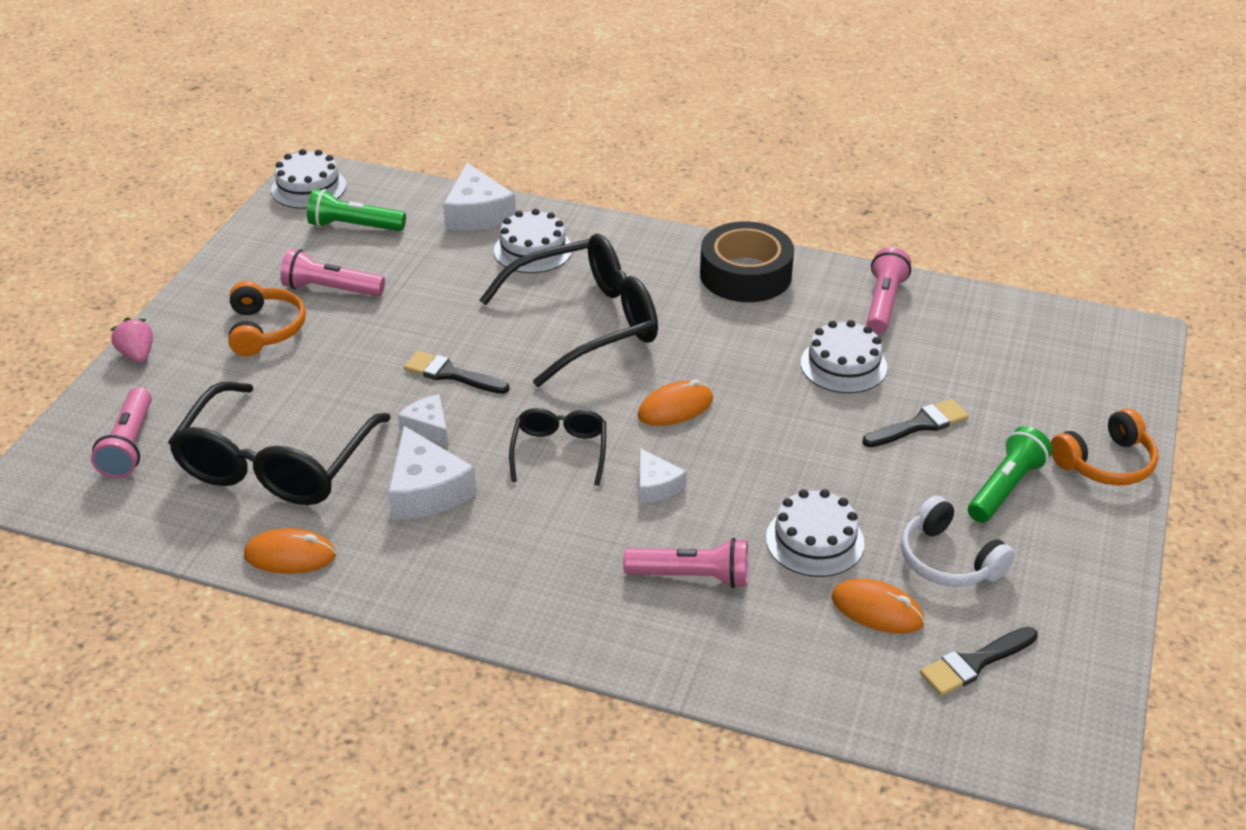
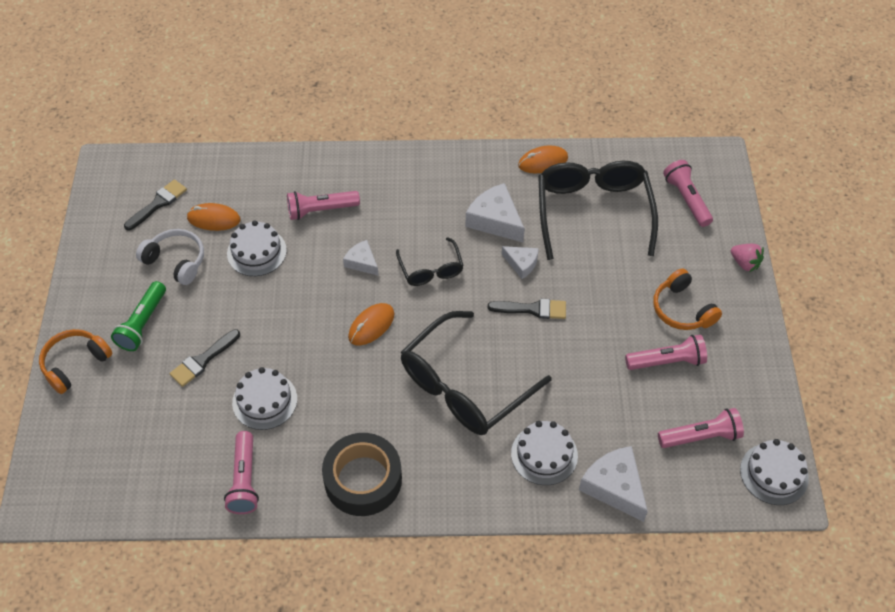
camera: 160 degrees right, 15 degrees up
green flashlight [307,189,406,231] -> pink flashlight [658,408,744,448]

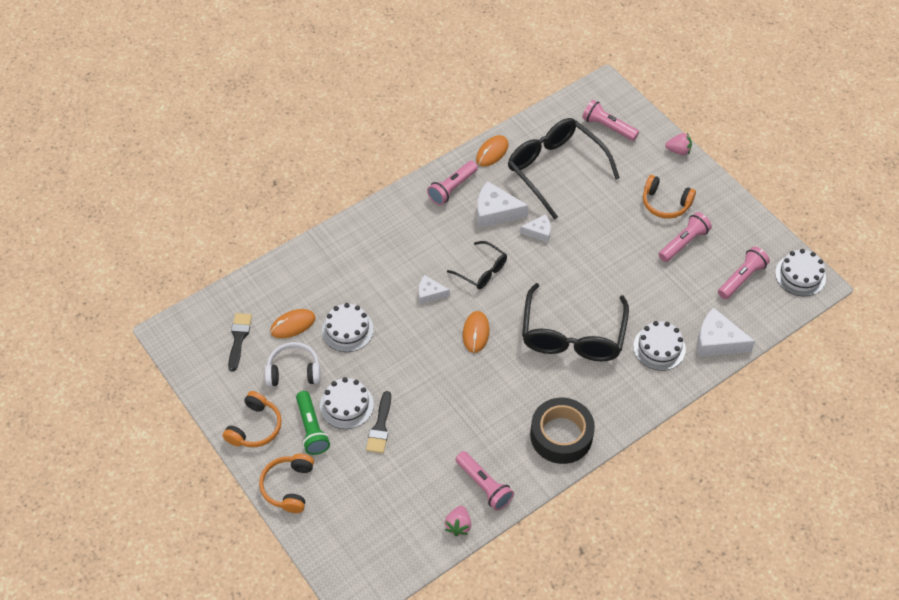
camera: 35 degrees left, 0 degrees up
white cake [232,367,297,430] -> white cake moved to [320,377,374,429]
pink flashlight [287,191,360,220] -> pink flashlight moved to [427,161,478,205]
black brush [488,299,566,319] -> none
none -> orange headphones [223,391,282,447]
none -> pink strawberry [445,506,471,536]

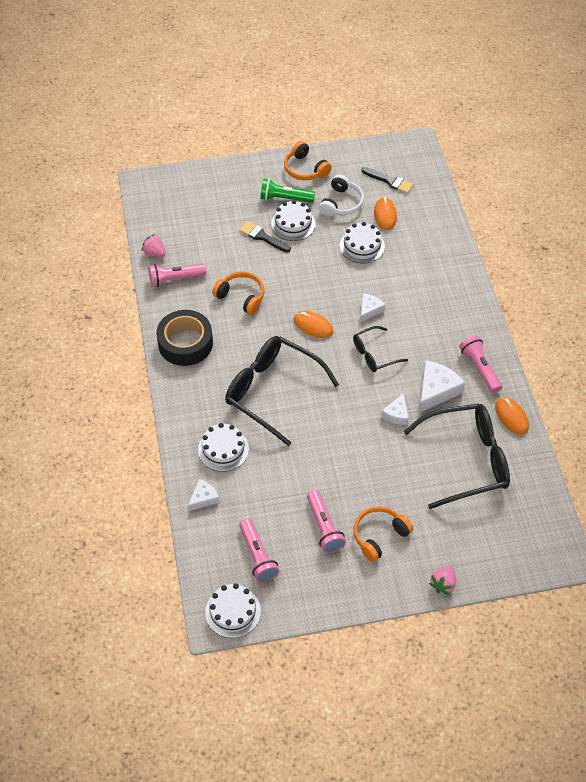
camera: 115 degrees right, 0 degrees up
orange headphones [259,454,314,513] -> orange headphones moved to [212,272,265,315]
pink flashlight [582,100,639,141] -> none
white cheese [697,308,755,357] -> white cheese [188,479,220,511], size x0.59

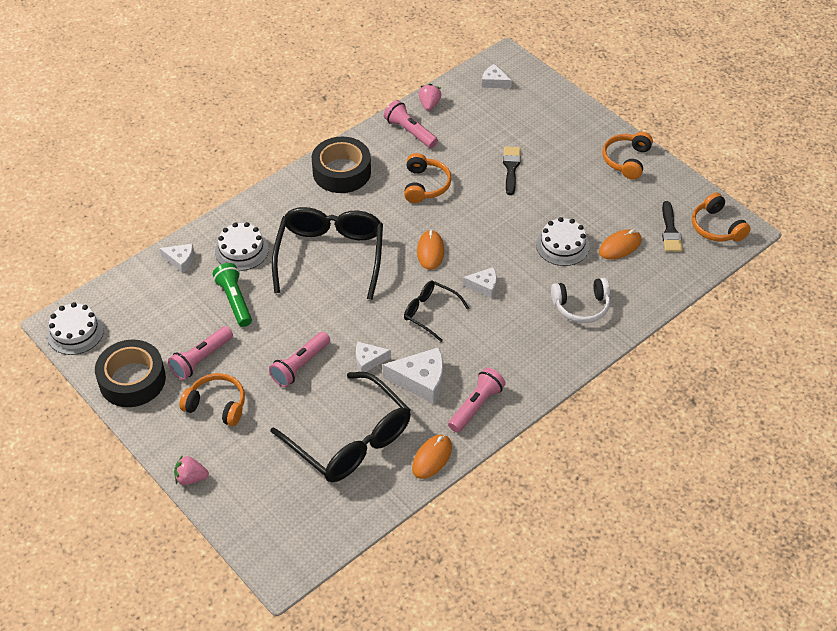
camera: 60 degrees right, 5 degrees down
pink flashlight [239,519,279,582] -> pink flashlight moved to [269,332,330,387]
green flashlight [260,179,315,203] -> green flashlight moved to [213,263,252,327]
white cake [271,200,316,241] -> none
white headphones [319,174,364,216] -> white headphones moved to [551,278,610,323]
none -> black tape [95,339,166,407]
none -> white cheese [482,64,512,88]
none -> orange headphones [692,192,751,242]

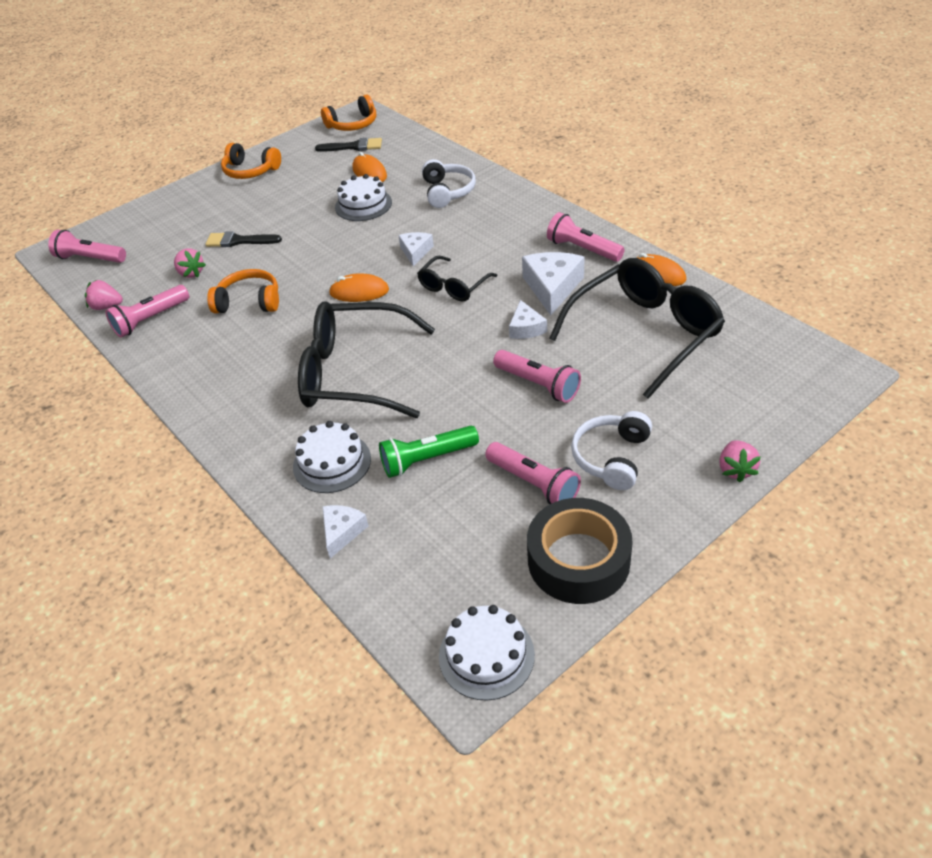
camera: 85 degrees left, 5 degrees down
orange headphones [179,373,245,426] -> white headphones [571,411,652,490]
black tape [312,137,371,193] -> none
white cheese [482,64,512,88] -> pink flashlight [48,230,126,263]
none -> pink strawberry [174,248,206,278]

